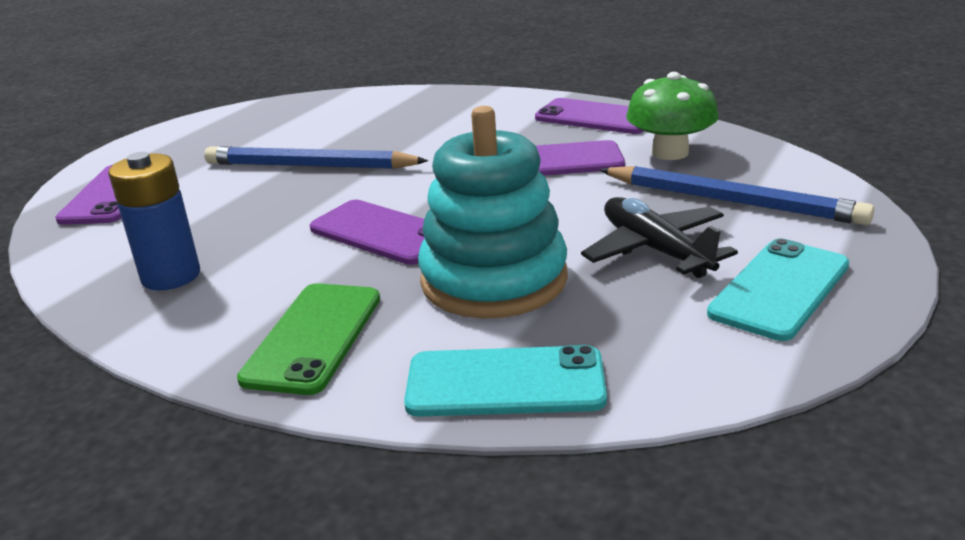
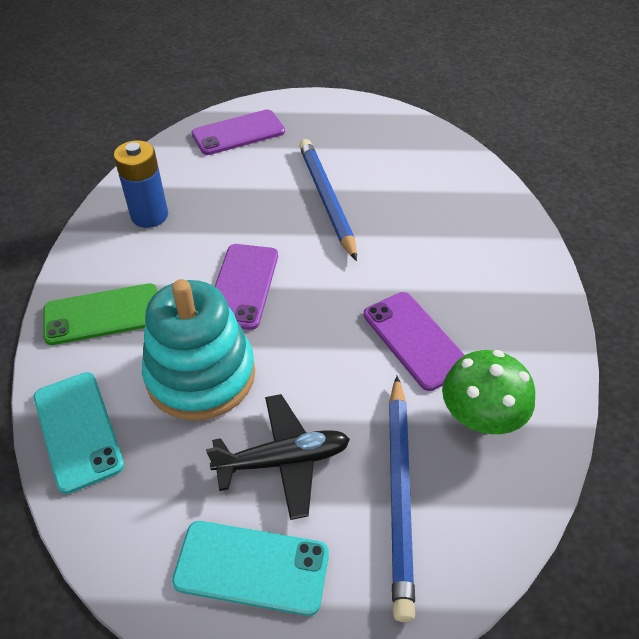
camera: 60 degrees right, 20 degrees up
purple phone [535,98,644,134] -> none
black plane [581,197,738,278] -> black plane turned 45 degrees clockwise [206,394,350,520]

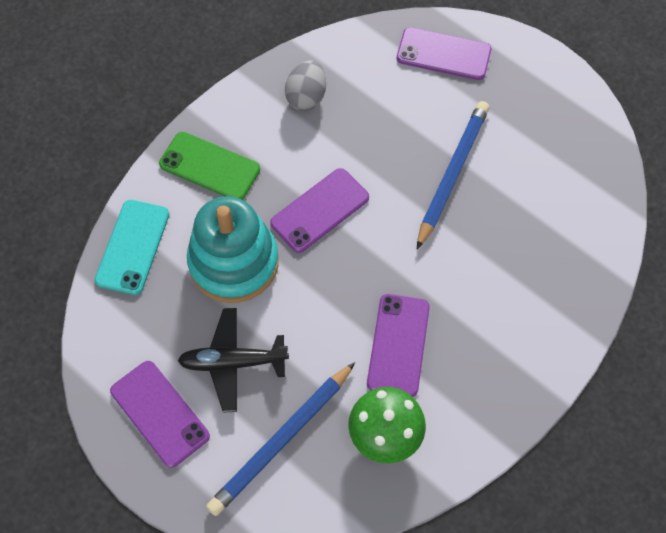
camera: 40 degrees right, 15 degrees up
blue battery [114,140,168,228] -> grey egg [285,60,326,111]
turquoise phone [172,521,329,616] -> purple phone [110,361,210,468]
black plane [206,394,350,520] -> black plane turned 150 degrees clockwise [178,308,289,412]

